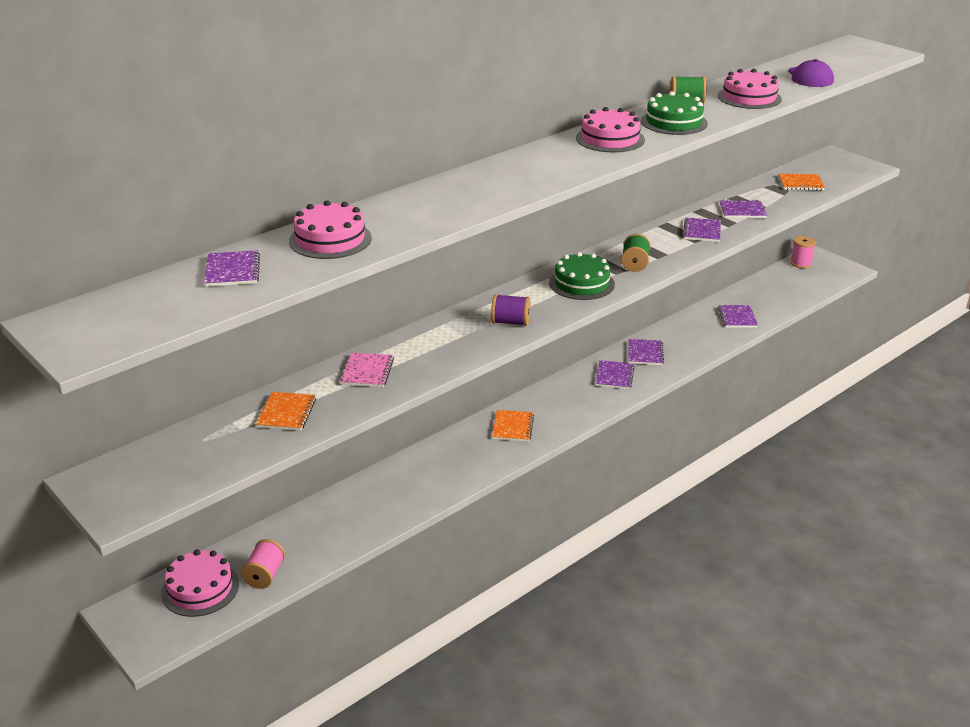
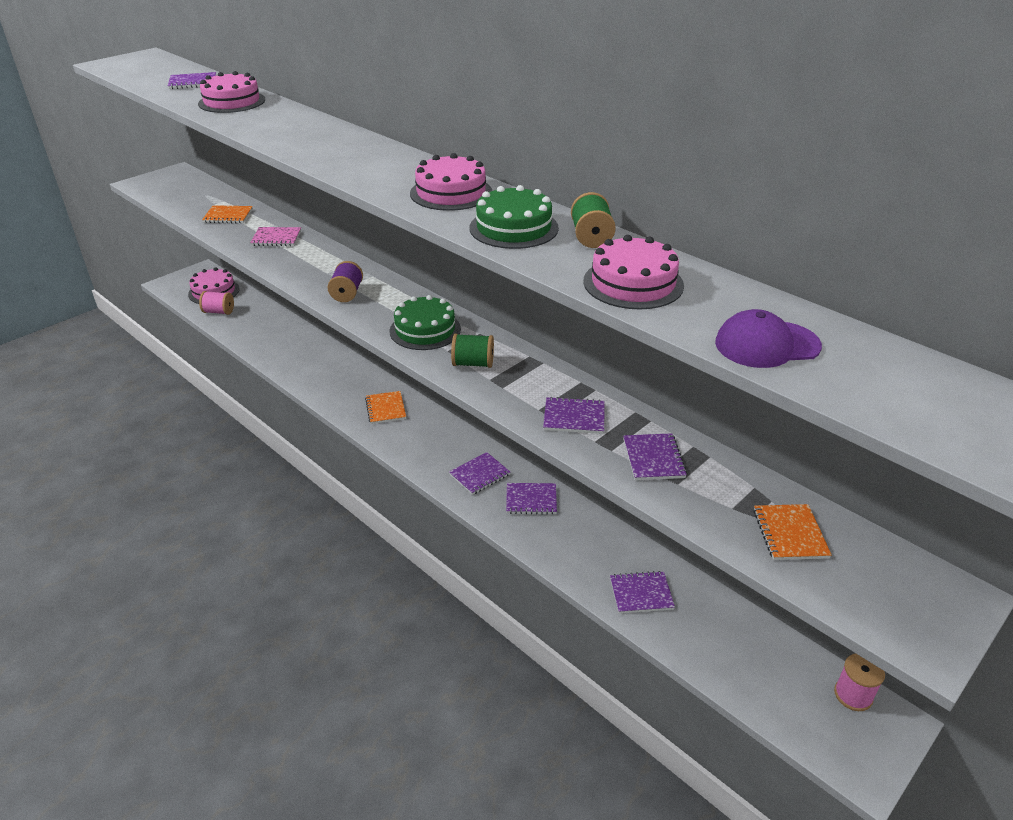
camera: 85 degrees right, 5 degrees up
orange notebook [492,410,534,442] -> orange notebook turned 75 degrees clockwise [365,391,406,424]
purple notebook [595,360,635,389] -> purple notebook turned 45 degrees counterclockwise [449,452,510,495]

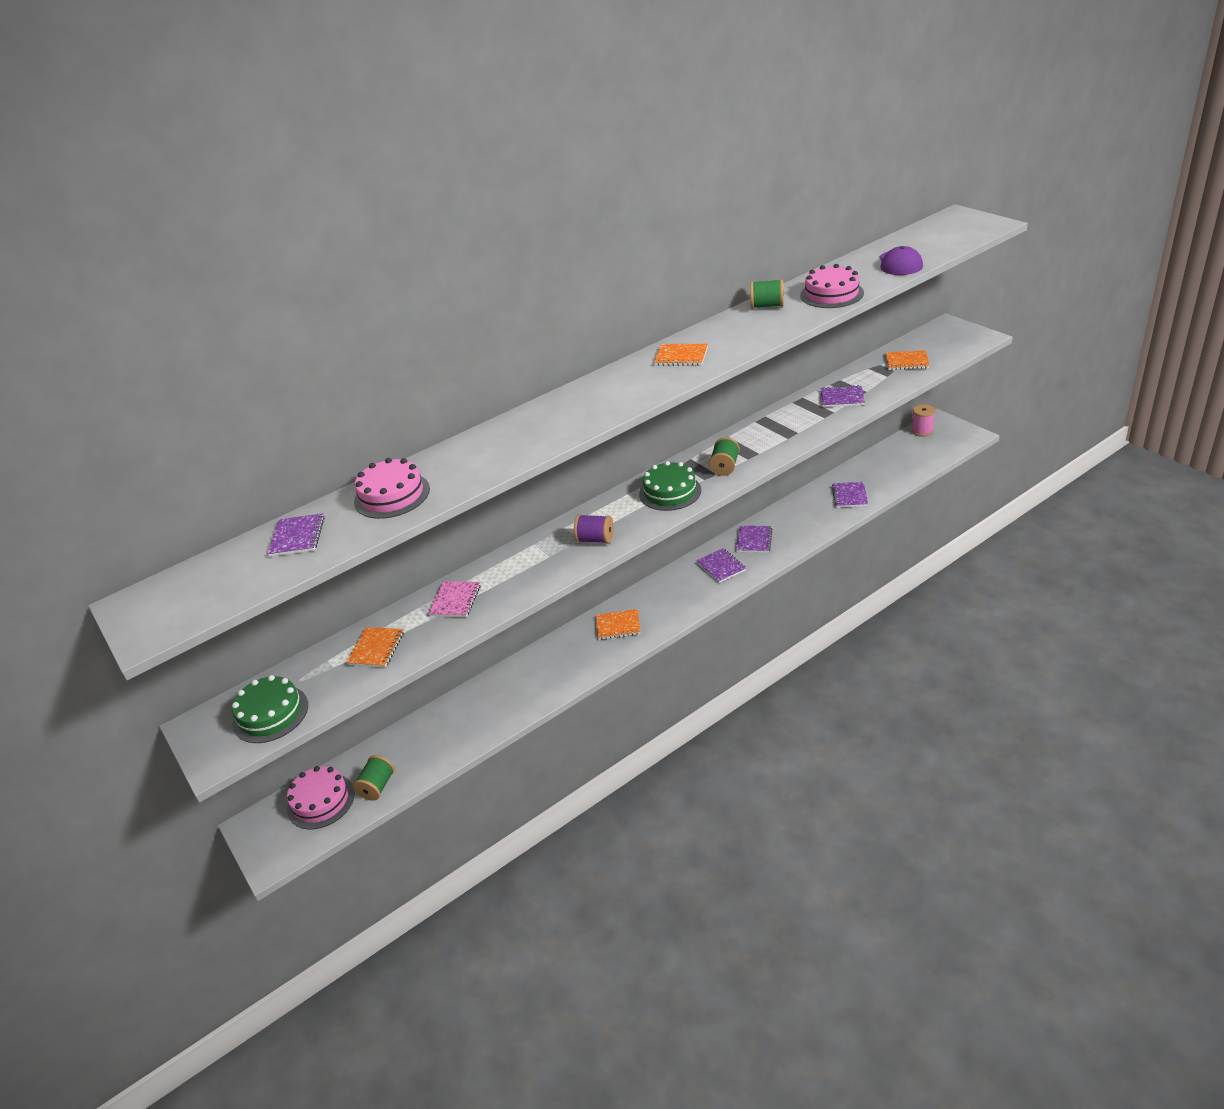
camera: 75 degrees left, 0 degrees up
pink spool [199,291,234,315] -> green spool [353,755,395,801]
pink cake [410,153,492,211] -> orange notebook [654,344,708,366]
green cake [469,185,559,249] -> green cake moved to [232,675,308,743]
purple notebook [543,397,605,434] -> none

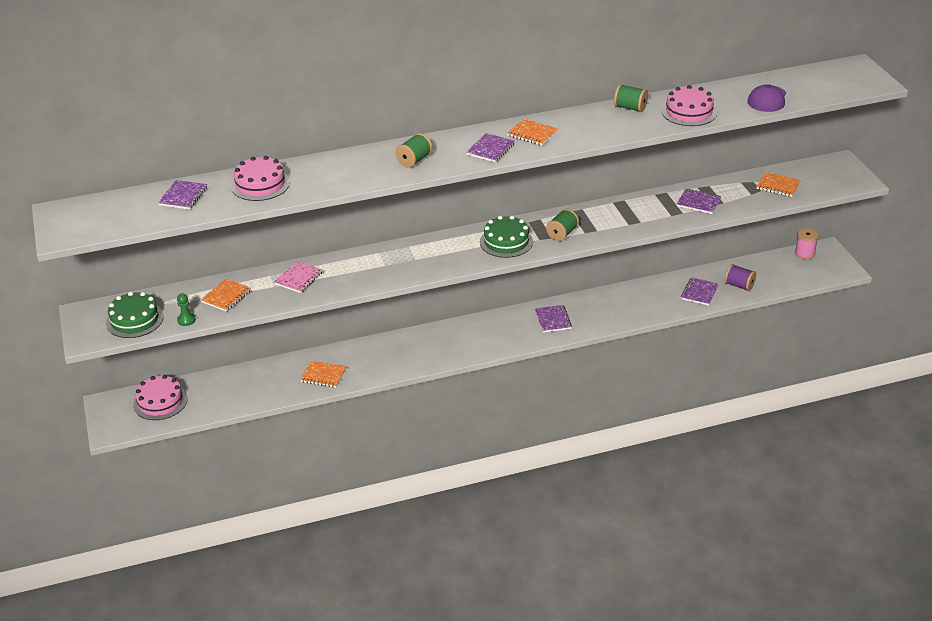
camera: 15 degrees right, 0 degrees up
green spool [353,755,395,801] -> green spool moved to [396,133,432,168]
purple spool [574,514,613,544] -> purple spool moved to [725,264,756,291]
orange notebook [596,609,641,640] -> orange notebook moved to [300,360,346,387]
purple notebook [736,526,772,553] -> purple notebook moved to [467,133,515,162]
none -> green pawn [177,293,196,326]

